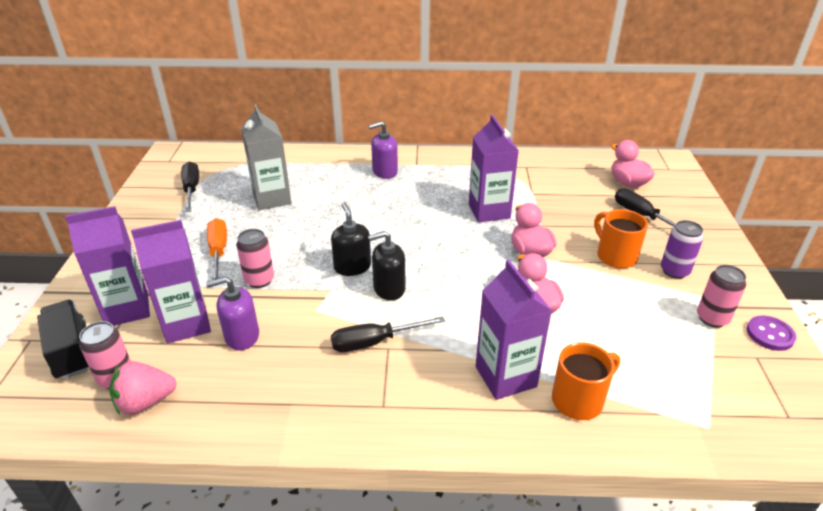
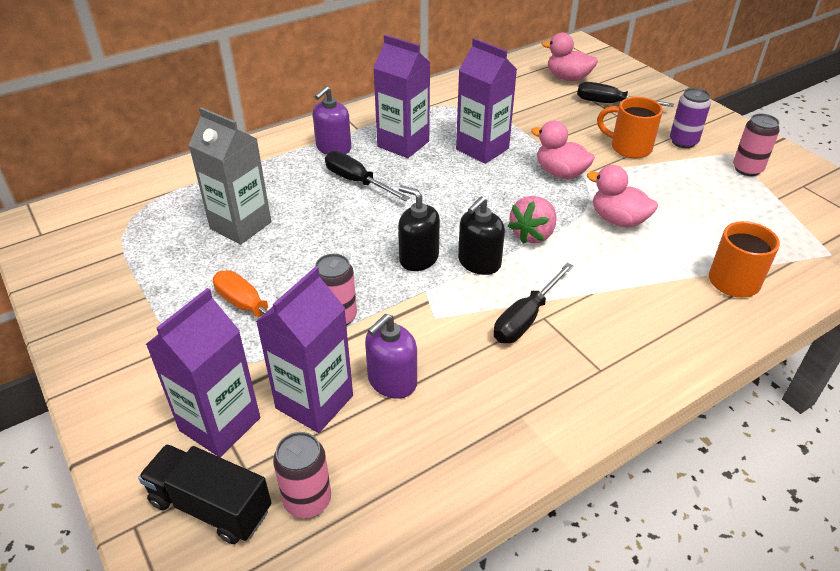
camera: 35 degrees left, 5 degrees up
pink strawberry [109,361,177,415] -> pink strawberry moved to [508,196,557,244]
black screwdriver [181,162,199,212] -> black screwdriver moved to [325,151,410,201]
purple carton [476,260,552,400] -> purple carton moved to [373,35,430,158]
purple button [747,315,796,351] -> none

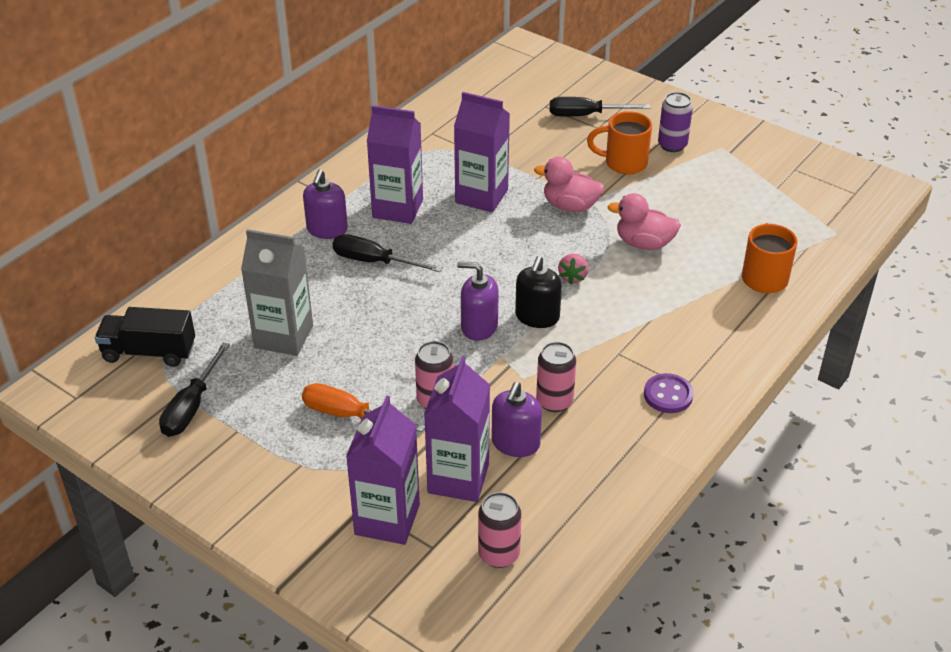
camera: 20 degrees left, 0 degrees up
black truck [138,444,272,544] -> black truck moved to [95,307,195,367]
black soap dispenser [398,185,440,271] -> purple soap dispenser [457,262,499,341]
black screwdriver [494,263,574,343] -> black screwdriver moved to [159,342,230,437]
pink strawberry [508,196,557,244] -> pink strawberry [558,254,588,284], size x0.65
pink duck [542,33,598,81] -> none
pink can [733,114,780,176] -> pink can moved to [536,342,576,412]
none -> purple button [644,373,694,413]

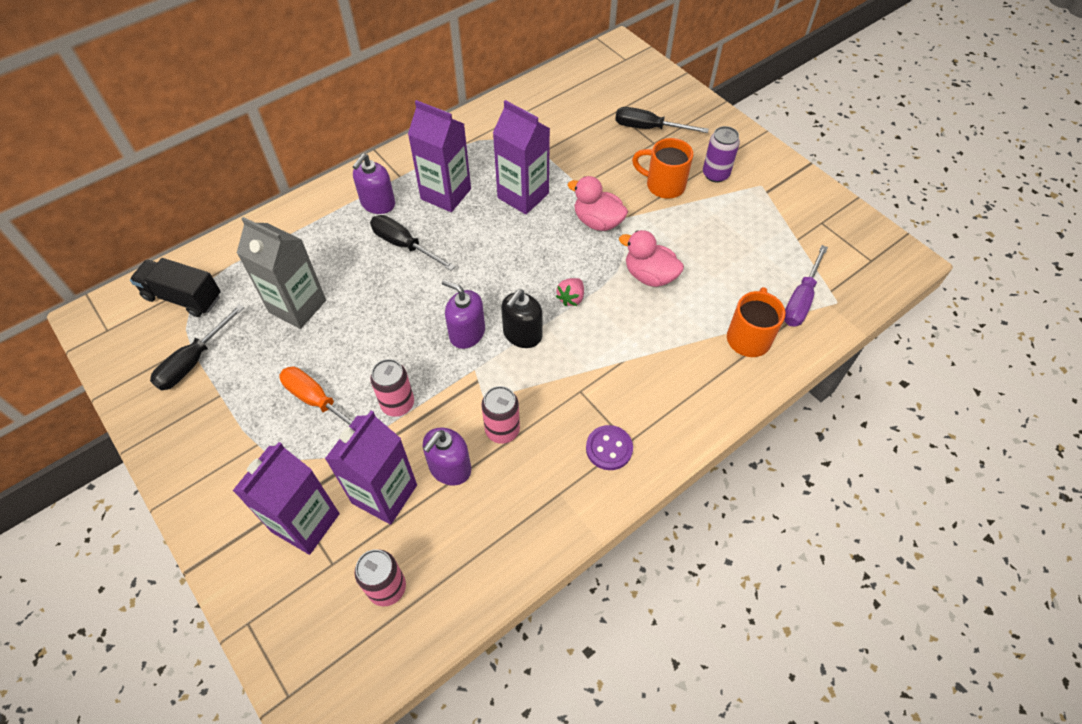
camera: 15 degrees right, 15 degrees up
none -> purple screwdriver [784,245,828,326]

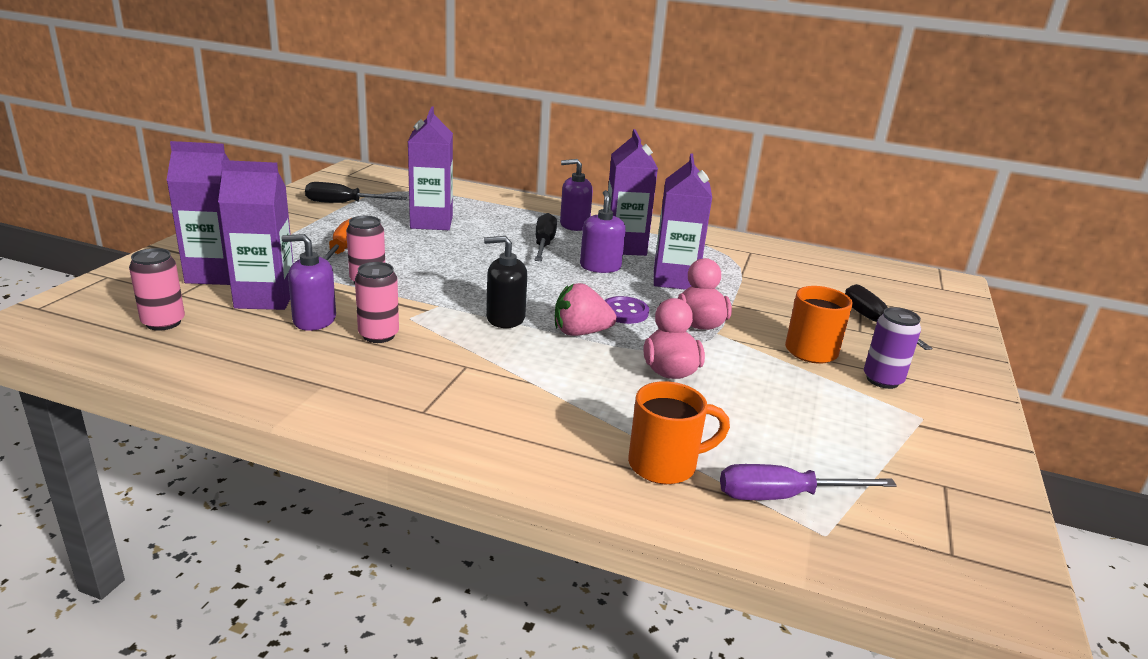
camera: 55 degrees right, 30 degrees down
black truck [130,258,221,317] -> none
grey carton [237,217,326,329] -> purple carton [408,106,453,230]
purple soap dispenser [442,279,485,349] -> purple soap dispenser moved to [580,190,626,273]
pink strawberry [556,278,584,306] -> pink strawberry [555,283,617,336], size x1.54
purple button [586,425,633,470] -> purple button moved to [605,296,649,324]

